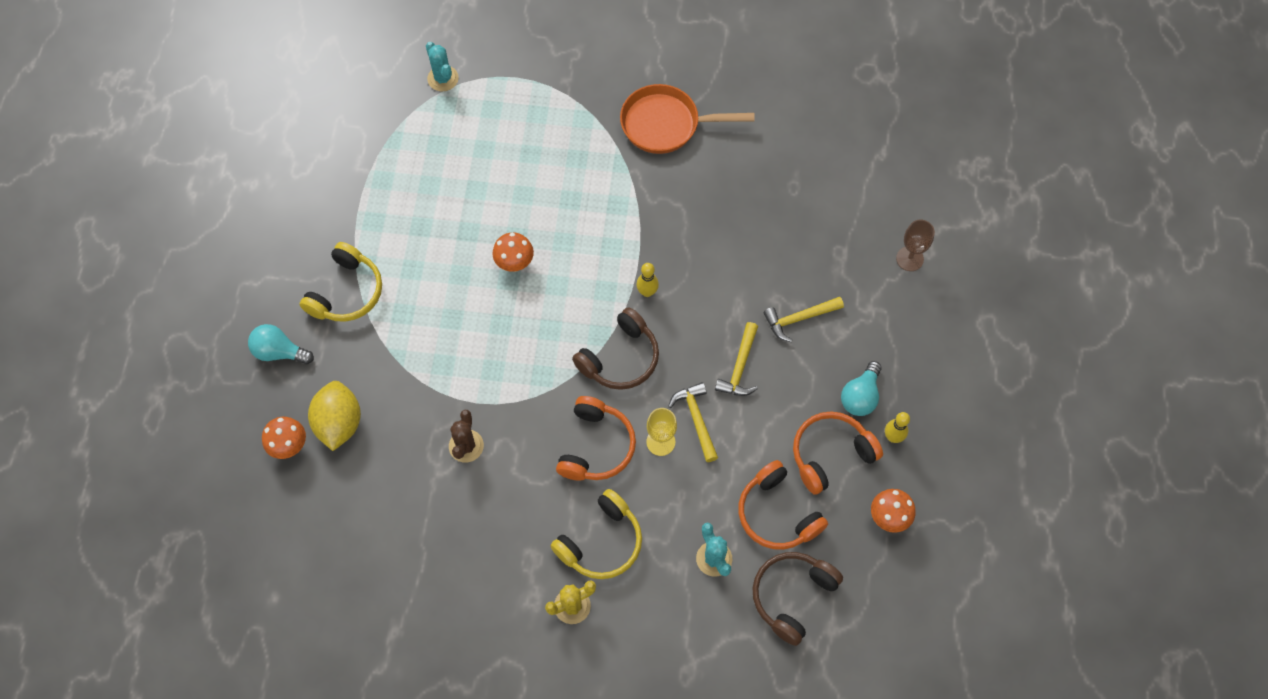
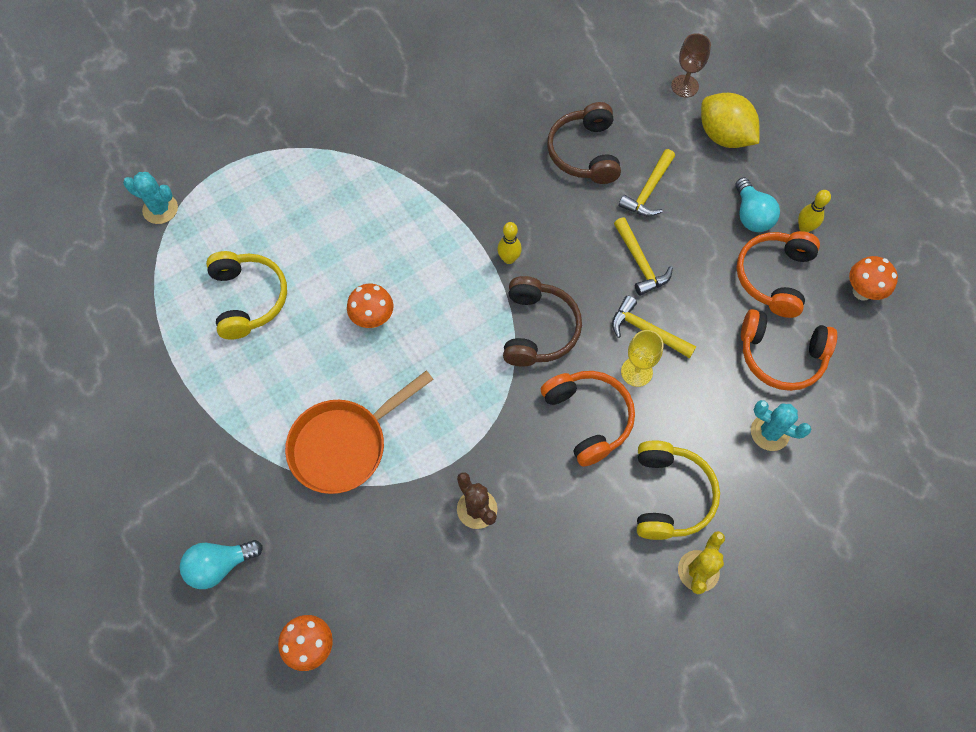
camera: 40 degrees left, 0 degrees up
yellow headphones [300,242,382,322] -> yellow headphones moved to [206,251,287,340]
yellow lemon [308,381,361,451] -> yellow lemon moved to [701,93,759,148]
orange pan [620,84,755,154] -> orange pan moved to [285,371,434,494]
brown headphones [753,552,843,646] -> brown headphones moved to [547,102,621,184]

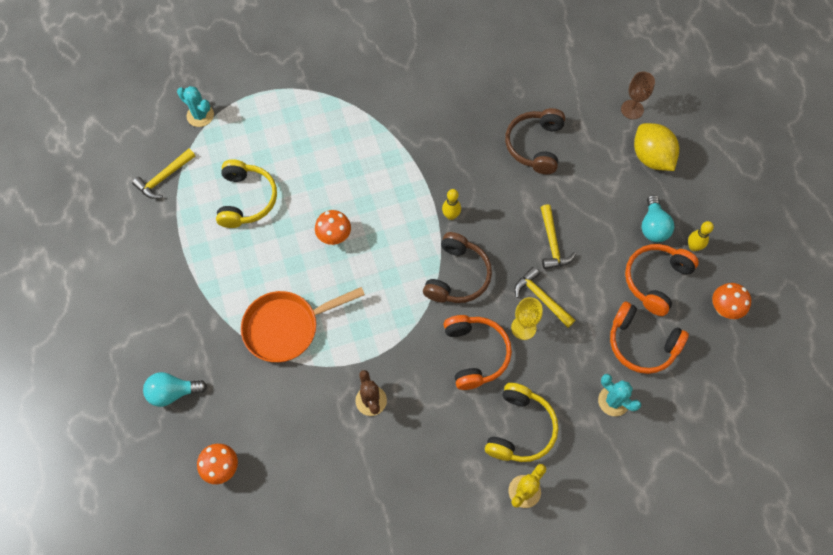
camera: 15 degrees right, 0 degrees up
yellow hammer [619,149,675,217] -> yellow hammer moved to [132,148,195,199]

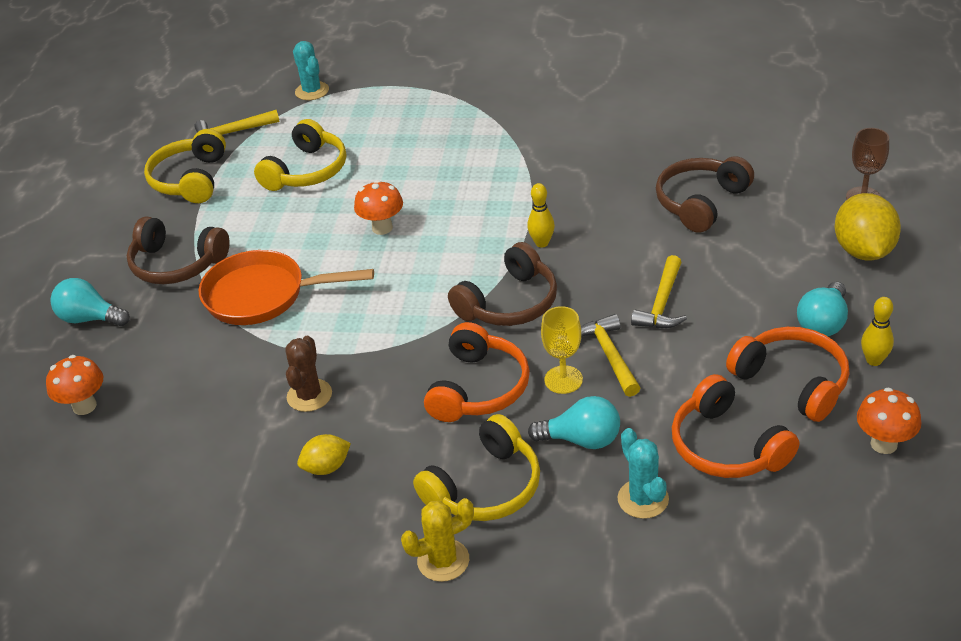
camera: 30 degrees right, 25 degrees down
orange headphones [625,244,699,316] -> orange headphones turned 75 degrees clockwise [726,327,849,422]
none -> brown headphones [127,217,230,284]
none -> yellow headphones [144,129,226,203]
none -> yellow lemon [297,434,351,475]
none -> turquoise light bulb [528,396,620,449]

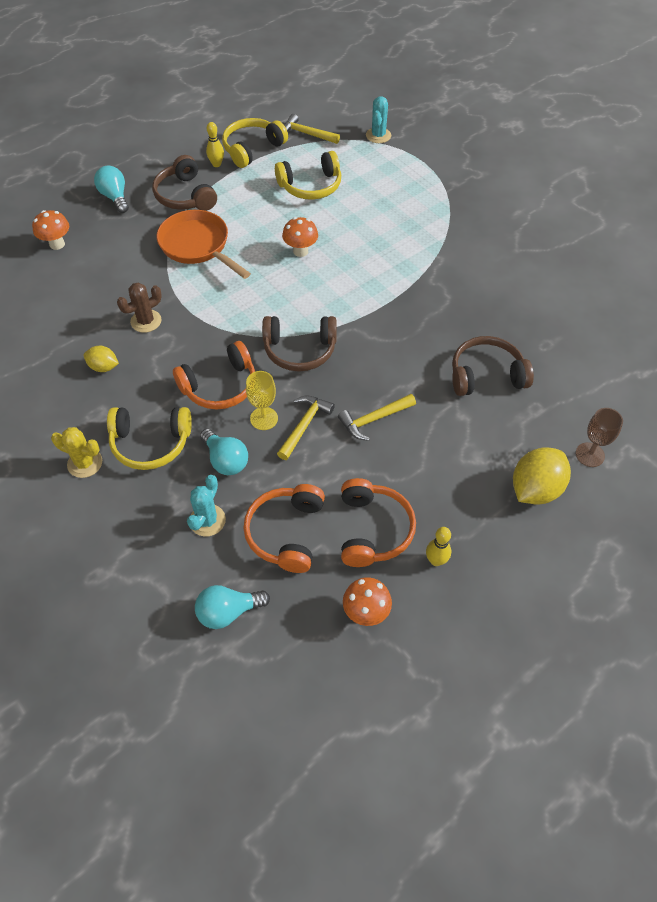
camera: 40 degrees right, 15 degrees up
yellow bowling pin [527,183,555,248] -> yellow bowling pin moved to [206,122,224,167]
turquoise light bulb [797,282,848,336] -> turquoise light bulb moved to [195,585,270,629]

